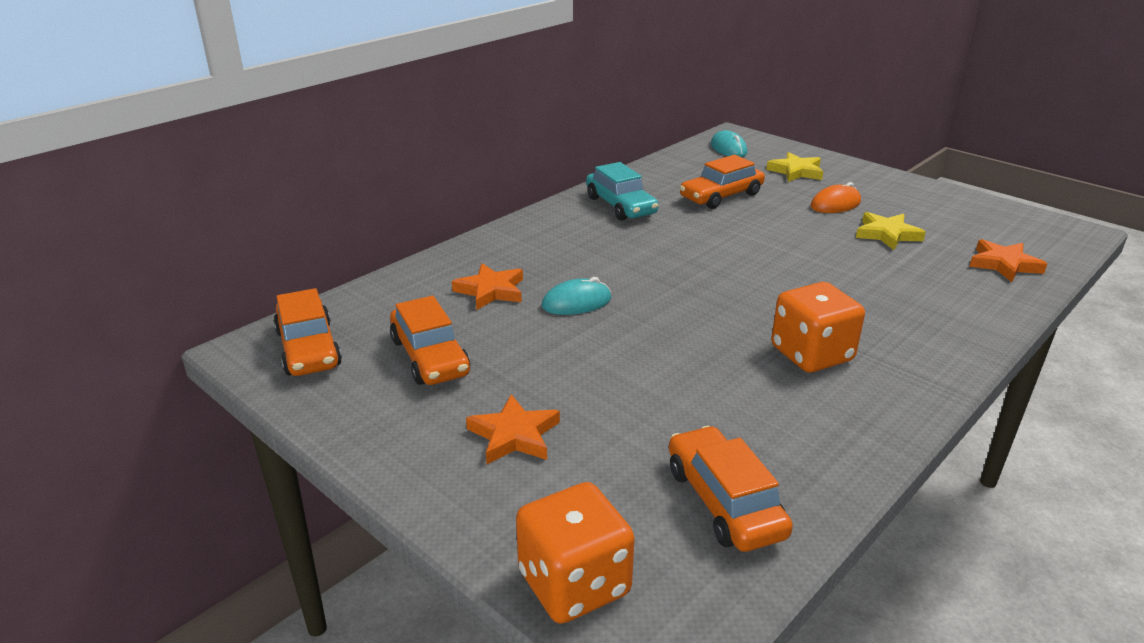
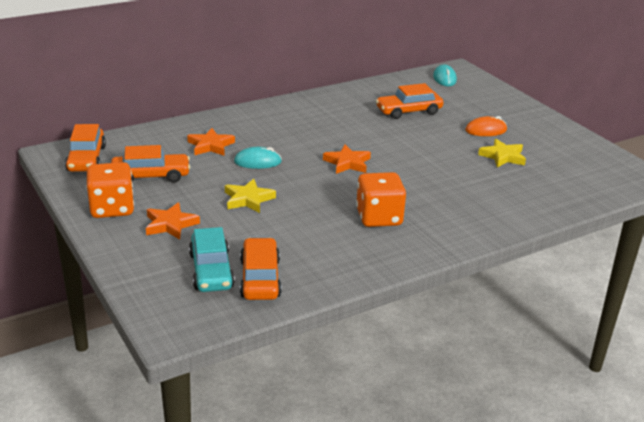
camera: 15 degrees right, 0 degrees up
orange car [390,296,470,385] -> orange car turned 90 degrees counterclockwise [111,145,190,183]
orange dice [516,482,635,624] -> orange dice moved to [86,162,134,218]
turquoise car [586,162,659,221] -> turquoise car moved to [189,227,235,292]
yellow star [766,152,824,182] -> yellow star moved to [225,179,276,213]
orange star [969,239,1047,282] -> orange star moved to [323,144,371,174]

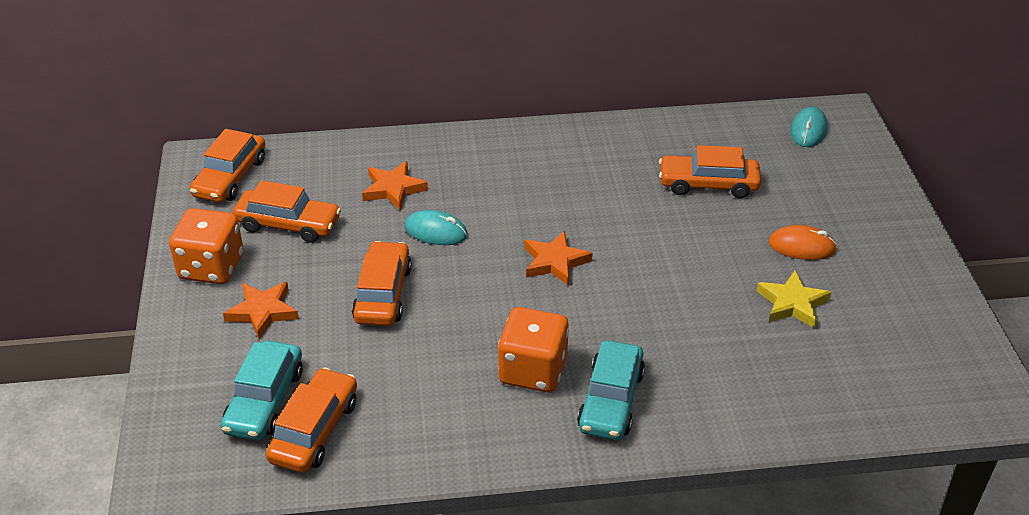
camera: 25 degrees right, 10 degrees up
yellow star [225,179,276,213] -> orange car [352,241,412,326]
none -> turquoise car [577,340,645,440]

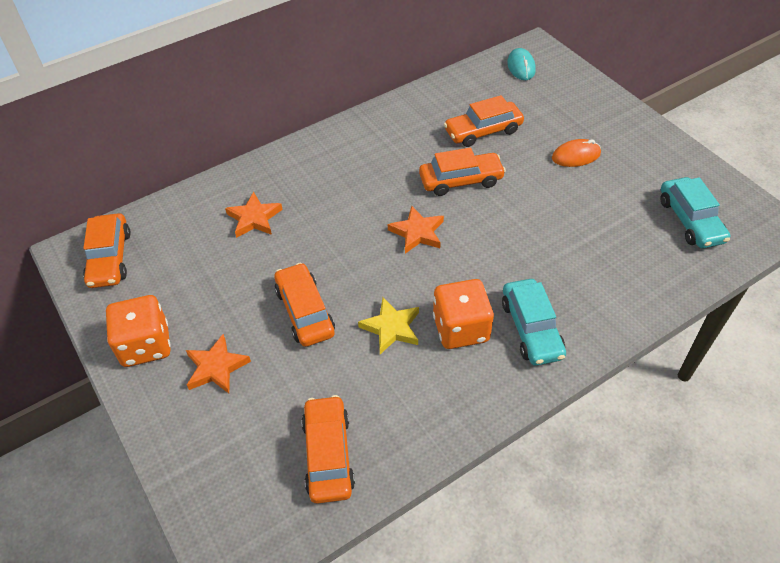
camera: 25 degrees left, 10 degrees up
turquoise car [221,341,303,440] -> turquoise car moved to [660,177,730,248]
orange car [233,180,341,243] -> orange car moved to [419,148,506,196]
turquoise mouse [404,210,468,245] -> none
yellow star [756,270,831,328] -> yellow star moved to [358,297,419,354]

